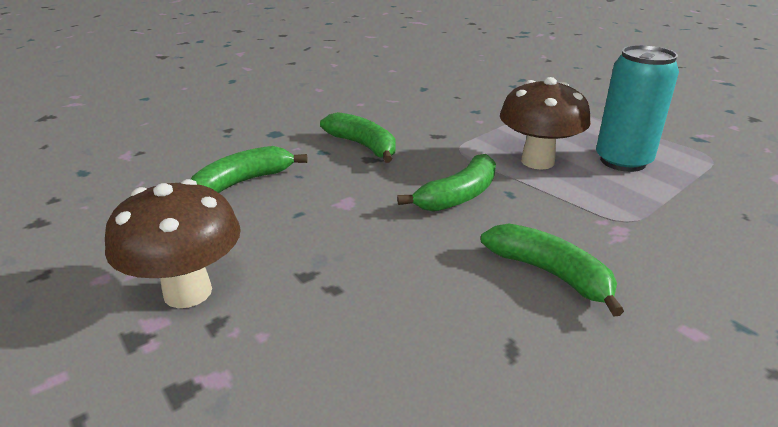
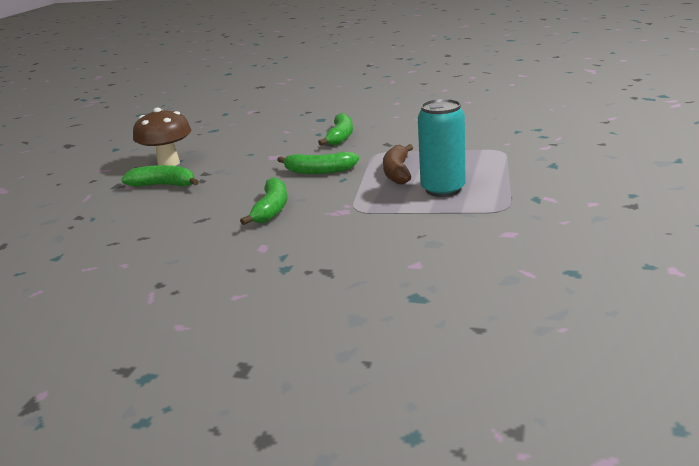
camera: 55 degrees right, 5 degrees down
green banana [191,146,307,193] -> green banana moved to [121,165,199,187]
brown mushroom [500,77,591,170] -> brown banana [383,144,413,184]

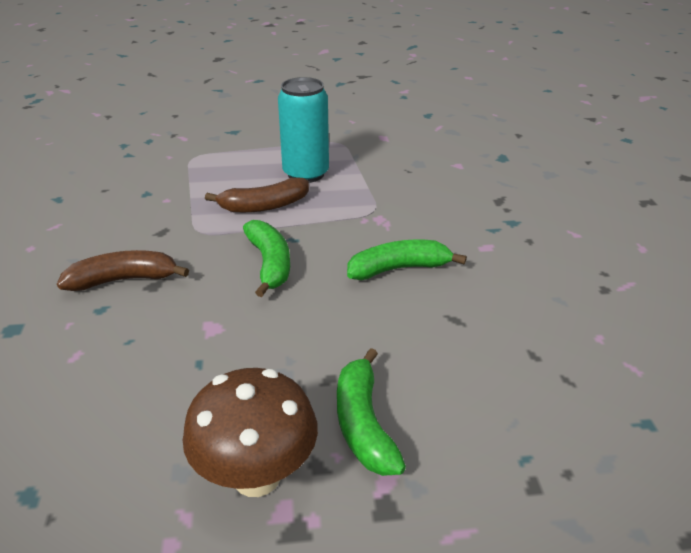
camera: 115 degrees left, 10 degrees up
green banana [318,113,353,145] -> brown banana [57,250,189,291]

